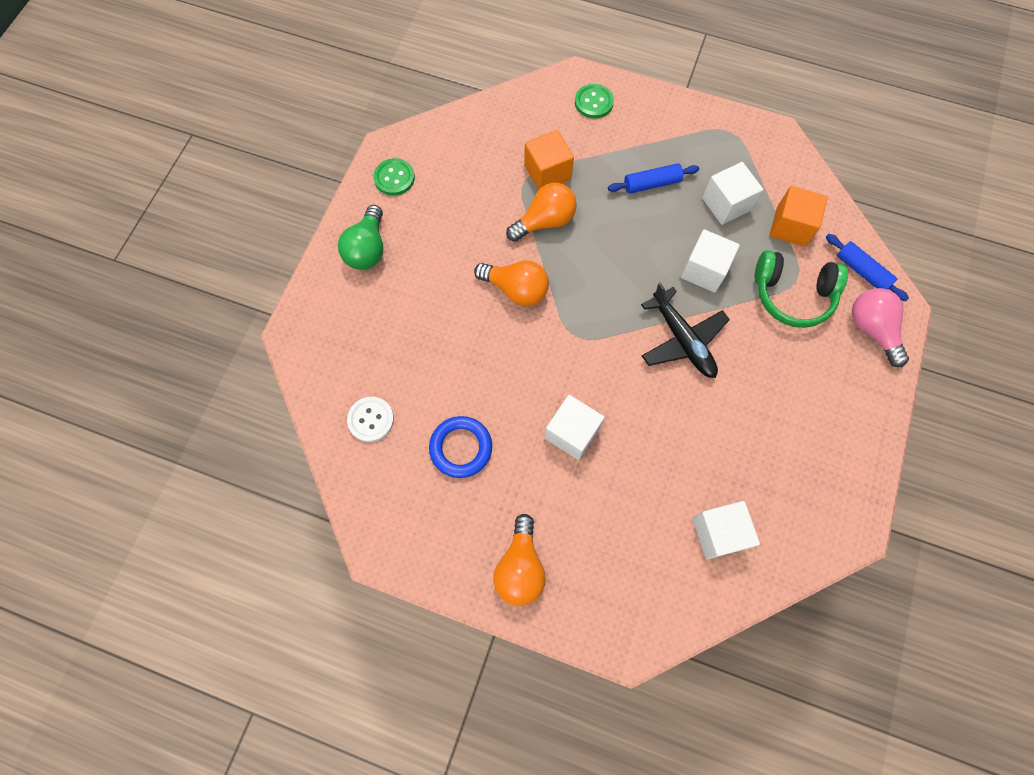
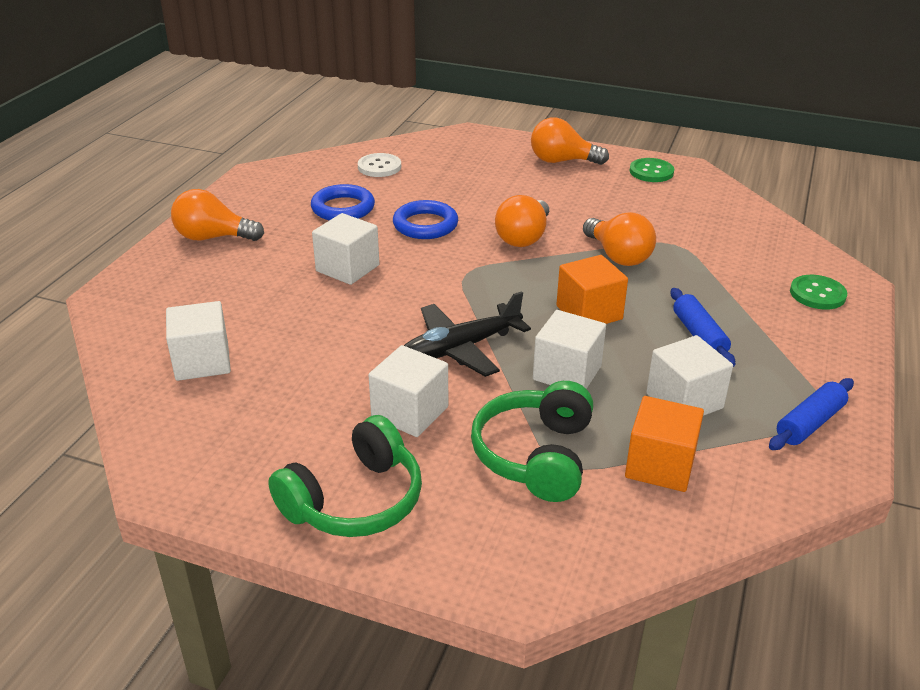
camera: 90 degrees right, 35 degrees down
green light bulb [338,205,383,270] -> orange light bulb [531,118,609,165]
orange cube [524,130,574,190] -> orange cube moved to [556,255,628,324]
blue rolling pin [826,234,909,301] -> blue rolling pin moved to [769,378,854,450]
pink light bulb [852,288,909,367] -> none
none -> green headphones [268,415,422,537]
none -> white cube [369,345,448,437]
none -> blue ring [393,200,458,239]

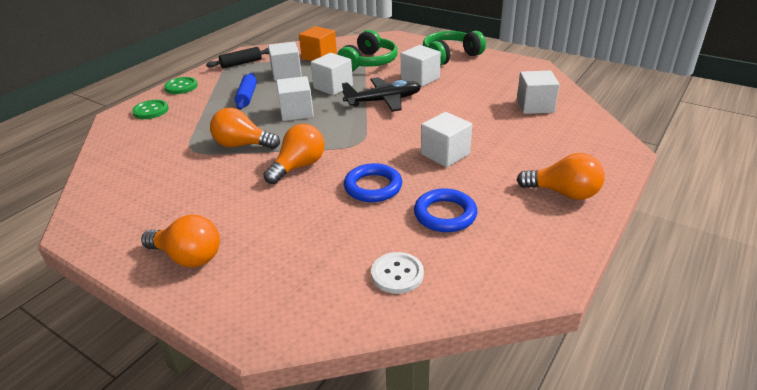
camera: 165 degrees left, 0 degrees up
orange cube [556,255,628,324] -> white cube [276,76,314,121]
orange light bulb [583,212,656,266] -> orange light bulb turned 60 degrees counterclockwise [210,108,280,149]
green button [630,158,674,182] -> green button moved to [164,77,198,94]
blue rolling pin [769,378,854,450] -> black rolling pin [206,47,269,69]

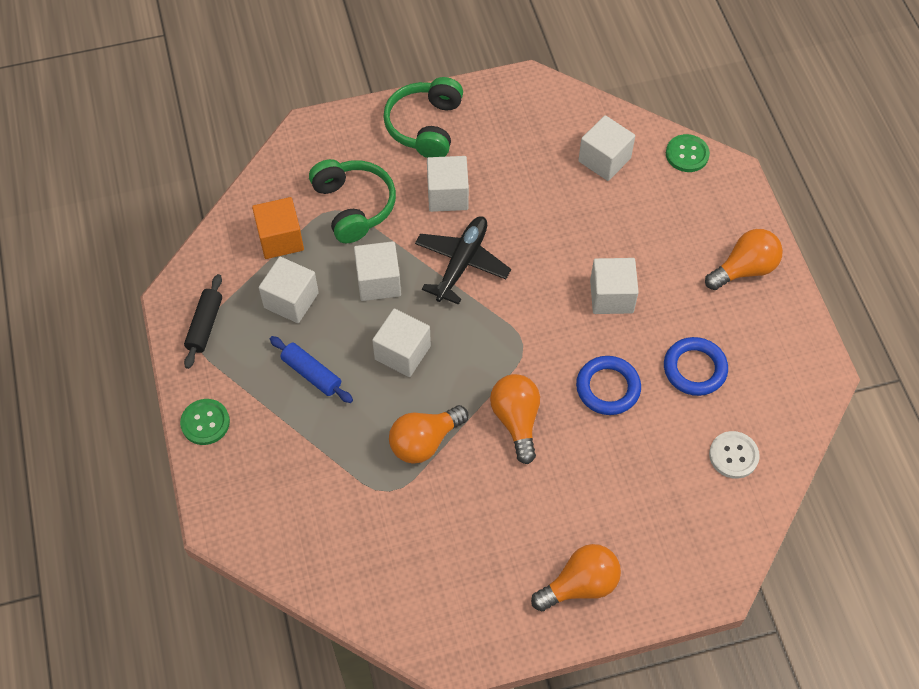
camera: 50 degrees left, 25 degrees up
green button [132,100,169,119] -> green button moved to [666,134,710,172]

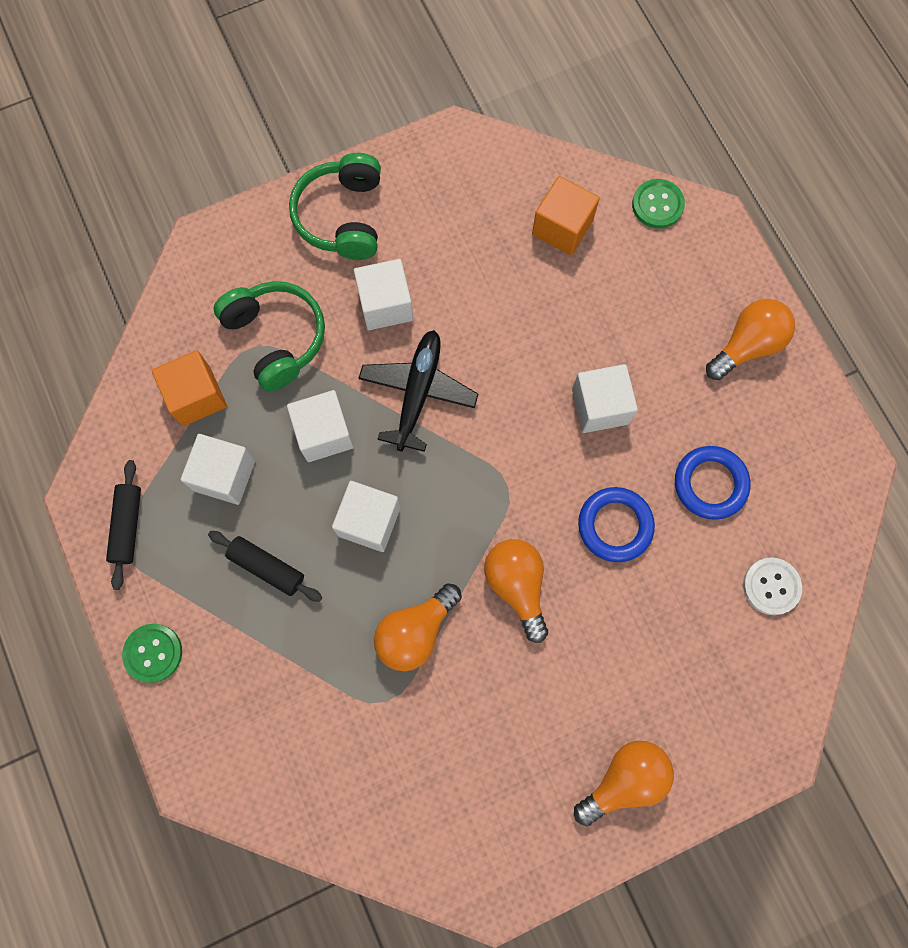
camera: 10 degrees left, 15 degrees up
blue rolling pin [270,336,353,403] -> black rolling pin [208,531,322,602]
white cube [578,115,635,181] -> orange cube [532,176,600,255]

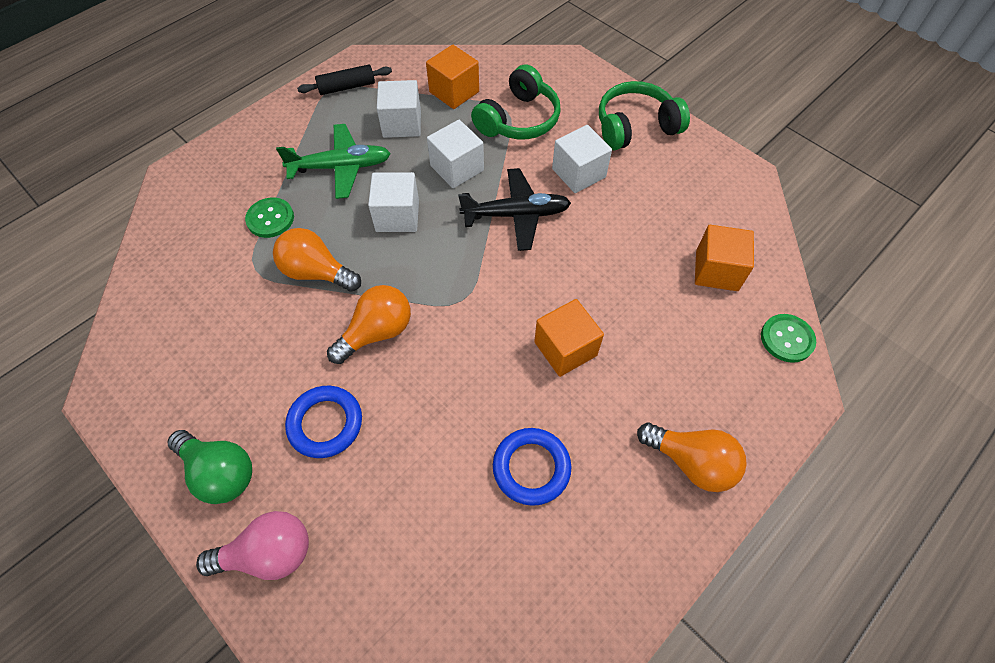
camera: 70 degrees right, 15 degrees down
green button [122,624,182,683] -> green button moved to [245,197,294,238]
black rolling pin [208,531,322,602] -> green plane [276,124,391,199]
white cube [572,364,638,433] -> orange cube [534,299,604,377]
orange light bulb [574,741,674,826] -> green light bulb [167,430,252,504]
blue ring [578,487,655,562] -> blue ring moved to [285,386,362,458]
white button [743,558,802,615] -> none
none -> pink light bulb [196,511,309,580]

